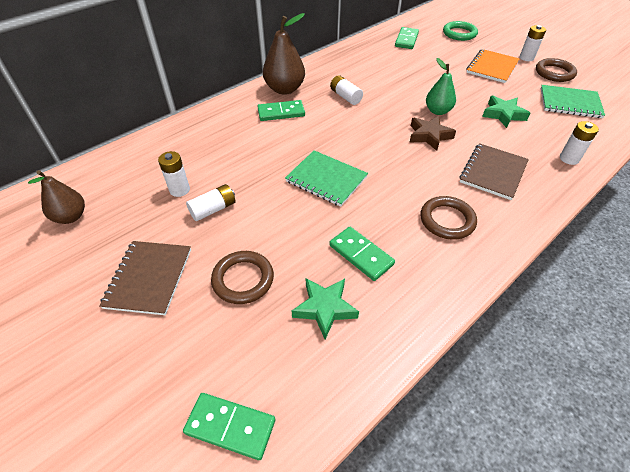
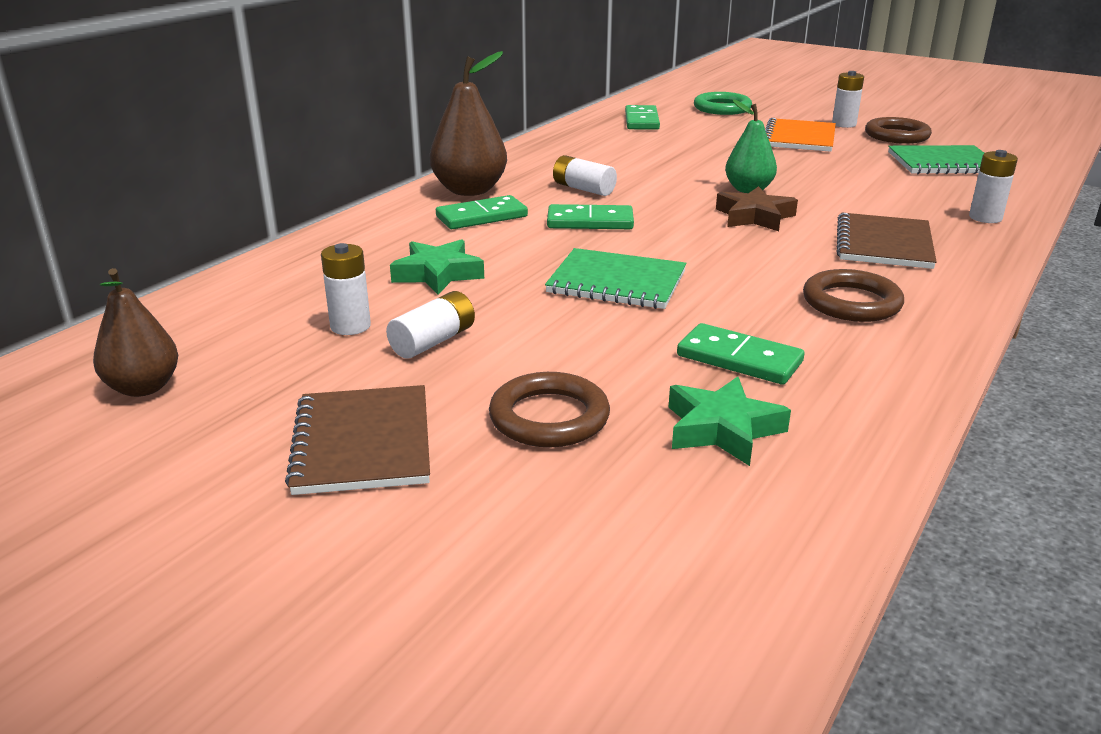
camera: 15 degrees left, 20 degrees down
green domino [183,393,275,460] -> green domino moved to [547,204,634,229]
green star [482,96,530,128] -> green star moved to [390,239,484,295]

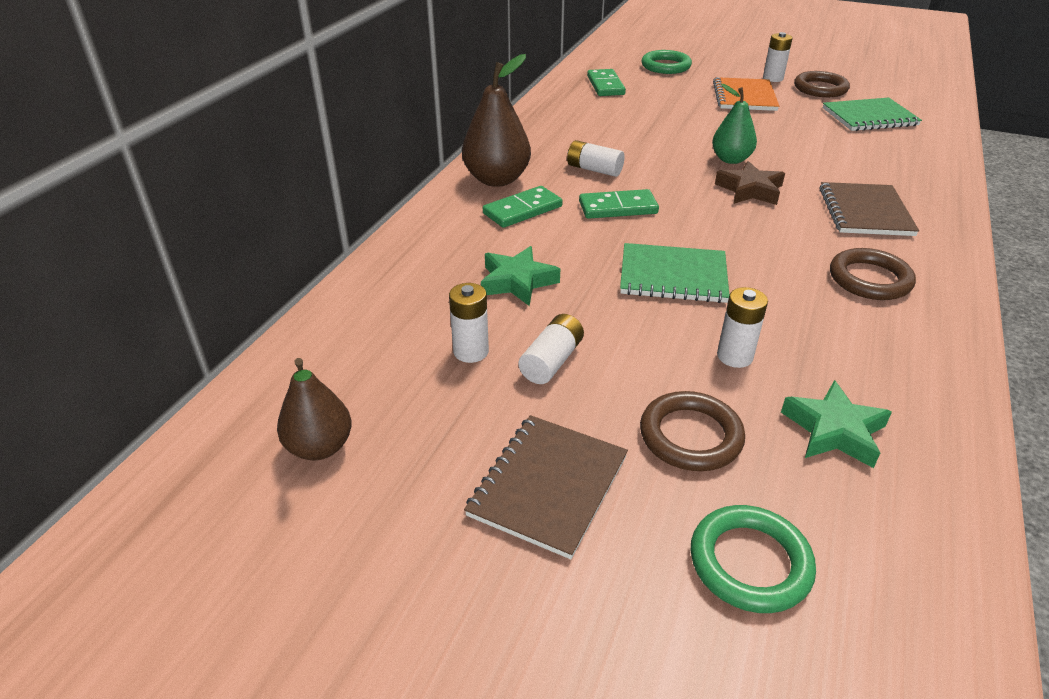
camera: 10 degrees left, 10 degrees up
brown notebook [285,385,430,495] -> brown notebook turned 45 degrees clockwise [464,415,628,559]
green domino [677,323,804,385] -> none
white battery [969,150,1018,223] -> white battery moved to [717,287,768,368]
none -> green ring [691,505,816,613]

